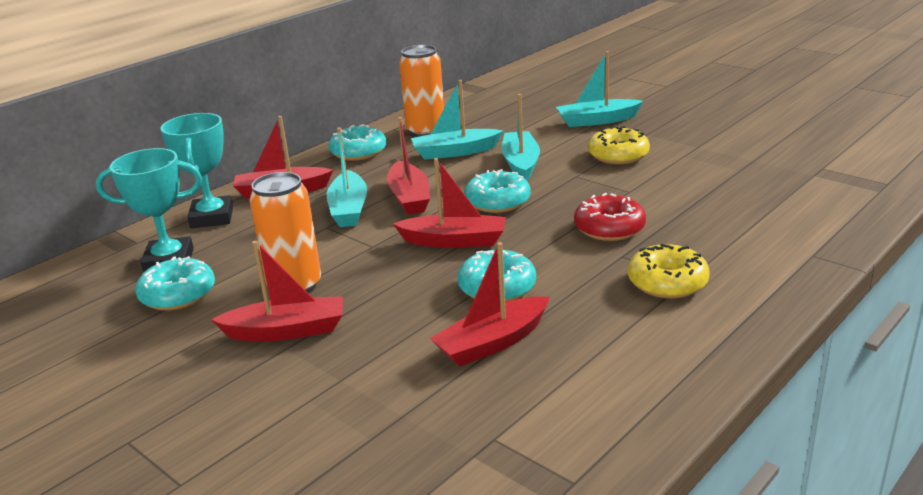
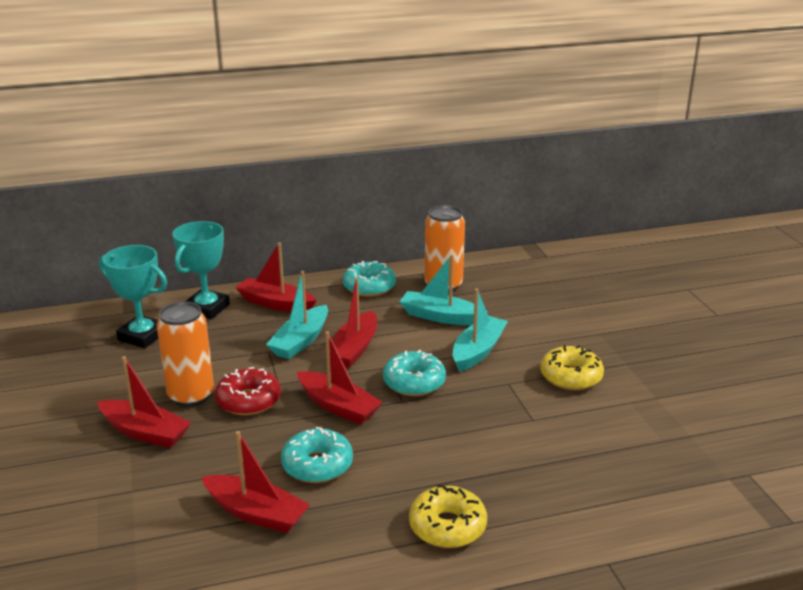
camera: 30 degrees right, 0 degrees up
turquoise donut [135,256,215,311] -> none
red boat [430,242,549,367] -> red boat turned 150 degrees counterclockwise [202,431,310,533]
turquoise boat [556,51,643,127] -> none
red donut [574,193,646,241] -> red donut moved to [215,367,281,415]

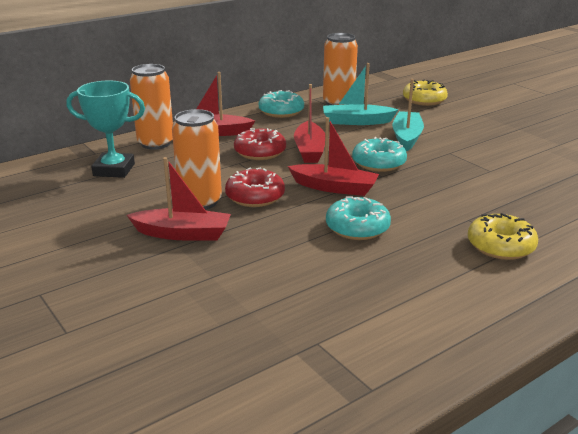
camera: 20 degrees left, 0 degrees up
turquoise trophy [172,221,230,319] -> orange can [130,64,173,150]
red boat [202,431,310,533] -> none
turquoise boat [266,271,328,359] -> red donut [234,128,286,160]
yellow donut [540,345,604,390] -> yellow donut moved to [403,79,448,106]

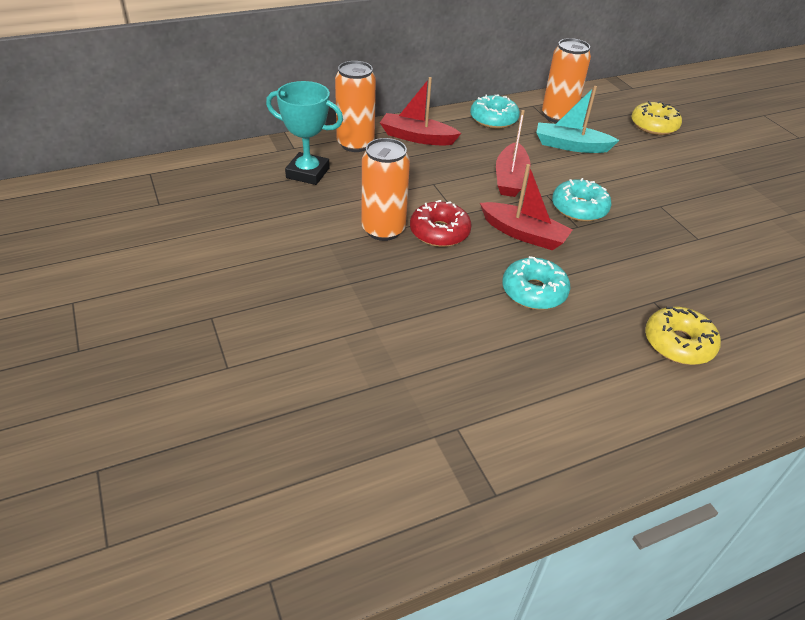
camera: 10 degrees right, 15 degrees up
red boat [127,157,231,241] -> none
red donut [234,128,286,160] -> none
turquoise boat [392,79,424,152] -> none

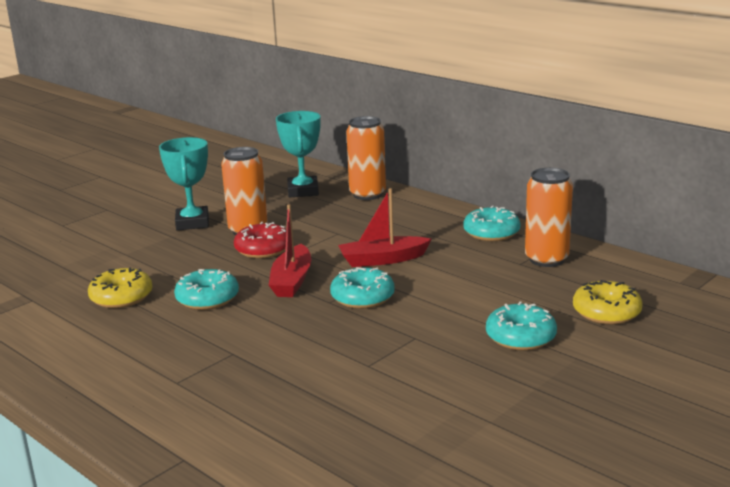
camera: 70 degrees right, 20 degrees down
red boat [380,77,461,146] -> none
turquoise boat [536,86,619,153] -> none
yellow donut [645,307,721,365] -> yellow donut moved to [88,268,153,308]
none -> turquoise trophy [159,137,209,231]
none -> turquoise donut [486,302,557,351]

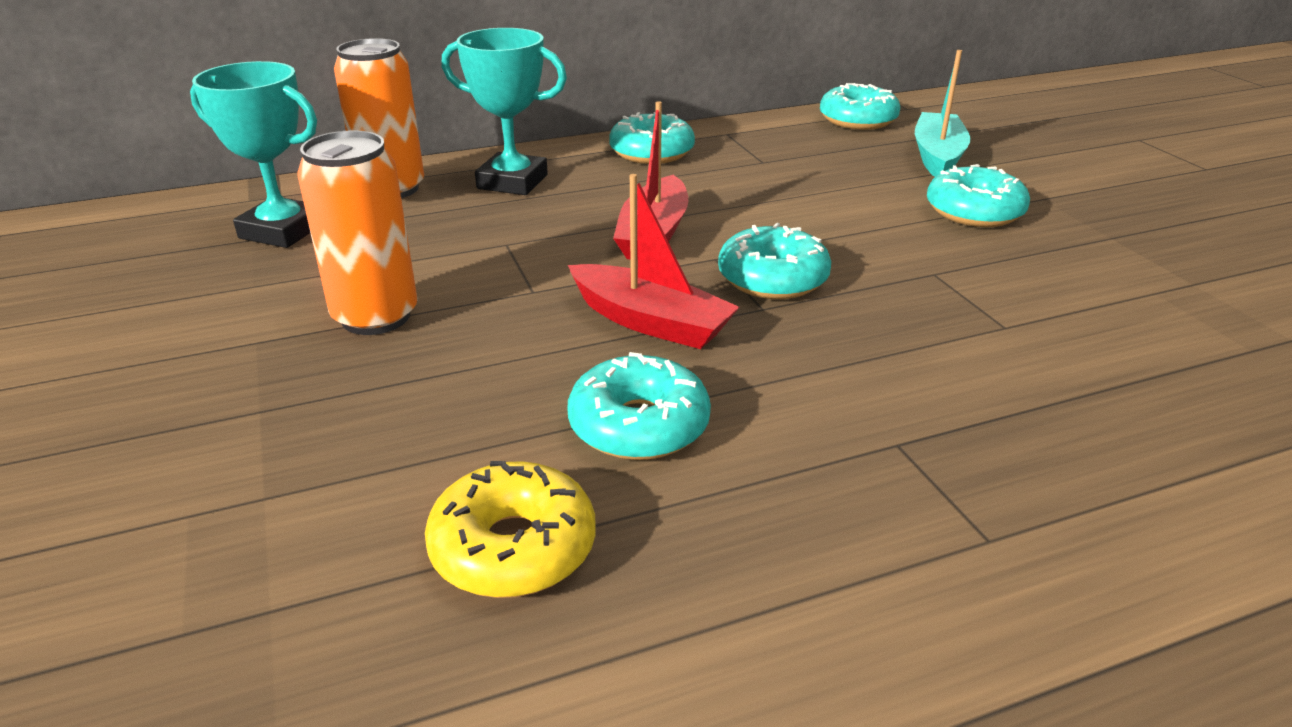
camera: 65 degrees left, 10 degrees up
turquoise trophy [159,137,209,231] -> turquoise trophy moved to [441,28,567,195]
red donut [234,222,287,259] -> none
orange can [525,168,573,267] -> none
yellow donut [573,280,643,325] -> turquoise boat [915,50,971,177]
none -> turquoise donut [820,83,900,130]

